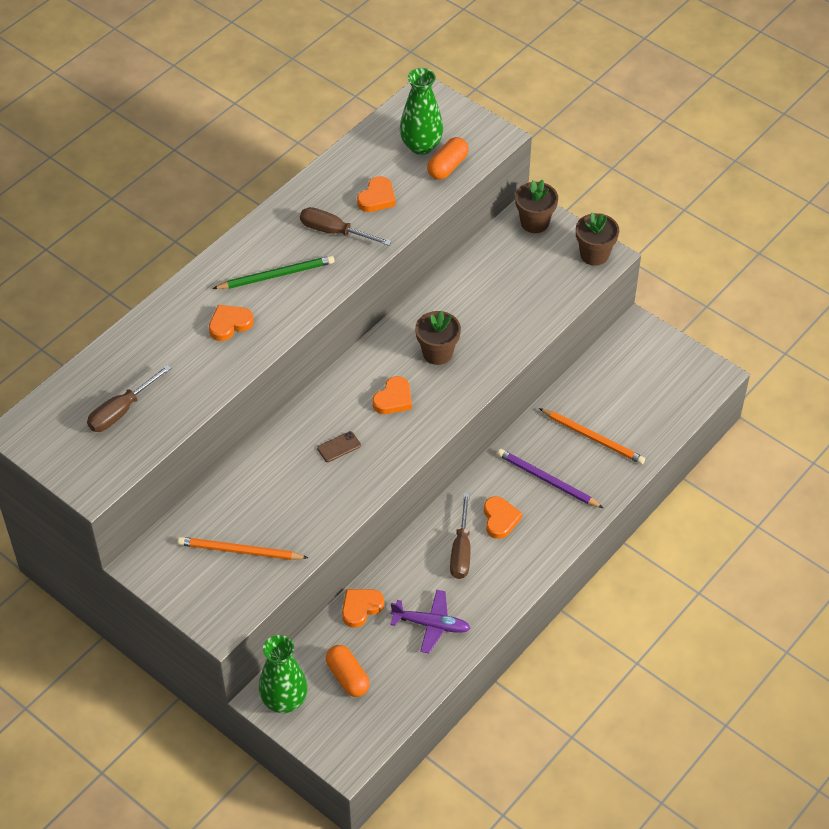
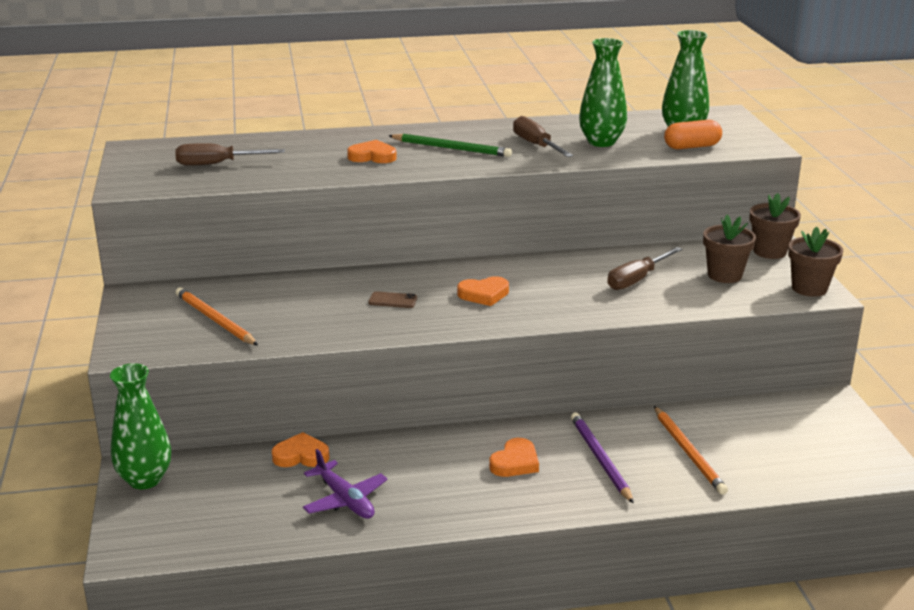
camera: 40 degrees right, 25 degrees down
orange capsule [326,645,370,697] -> none
orange heart [357,176,396,212] -> green vase [579,38,627,147]
brown flower pot [415,311,461,365] -> brown flower pot moved to [703,215,756,283]
brown screwdriver [450,493,471,579] -> brown screwdriver moved to [607,247,682,290]

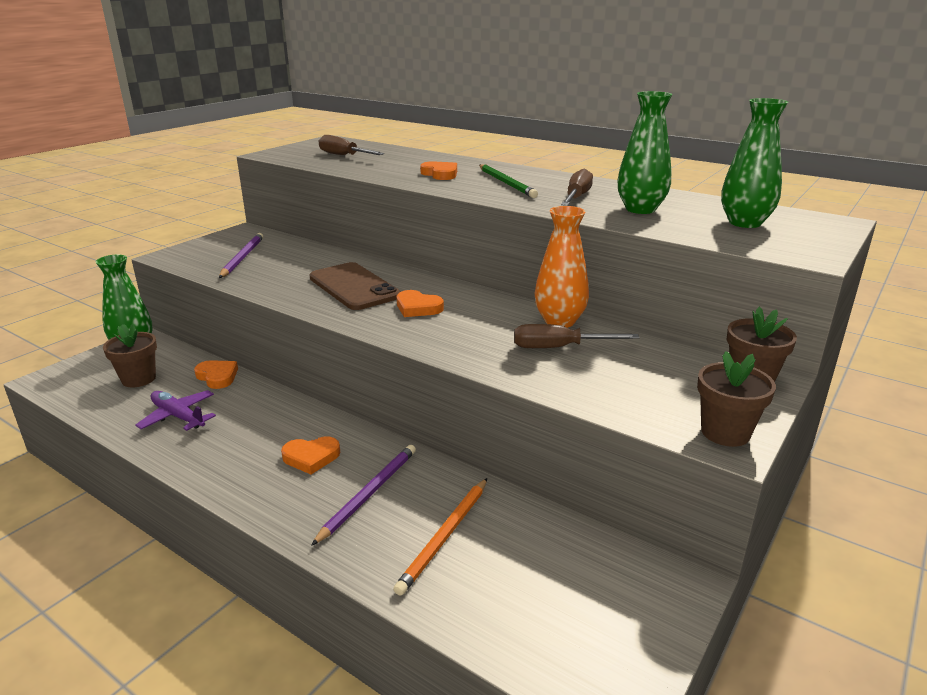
camera: 45 degrees right, 0 degrees up
orange pencil [176,287,258,345] -> purple pencil [219,233,264,278]
purple plane [303,449,388,519] -> purple plane turned 120 degrees clockwise [135,390,216,431]
brown phone [368,291,417,308] -> brown phone [310,262,401,310], size x2.45
orange capsule [664,120,722,149] -> none
brown flower pot [703,215,756,283] -> brown flower pot moved to [103,324,157,387]
none -> orange vase [535,206,589,328]

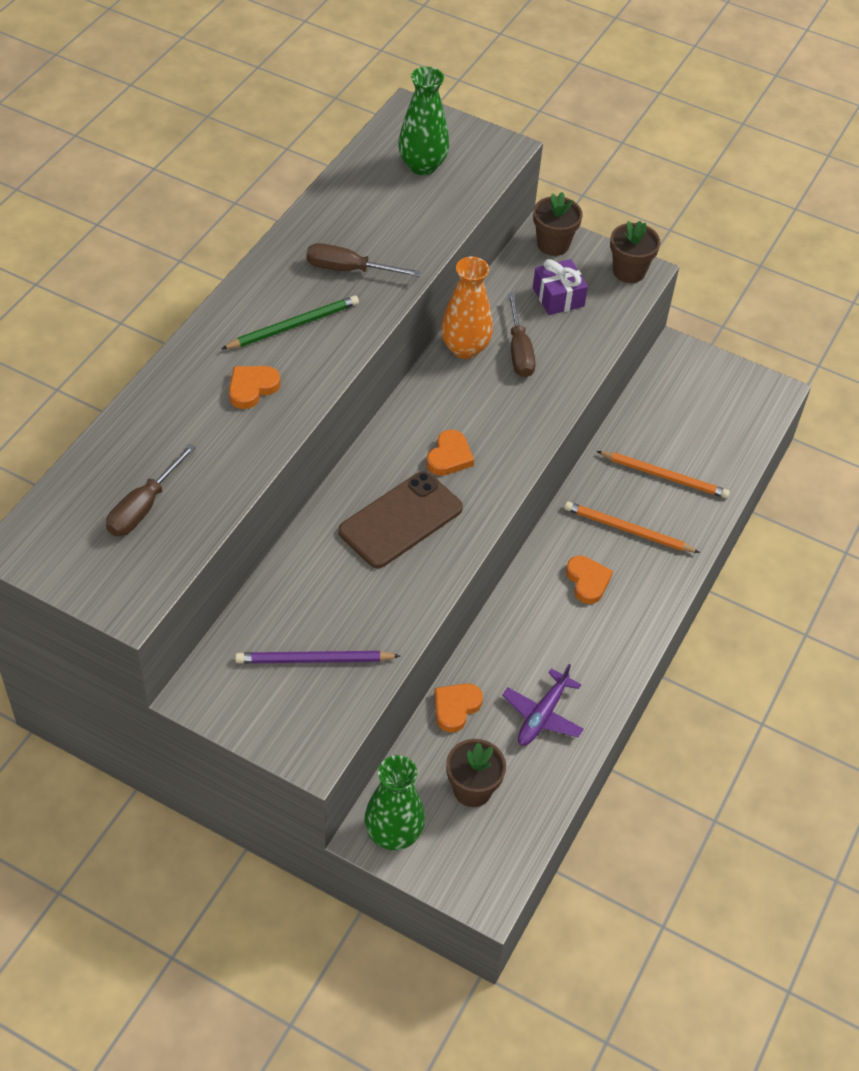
camera: 100 degrees left, 25 degrees up
purple pencil [311,445,416,546] -> orange pencil [564,501,700,553]
green vase [617,91,672,214] -> none
none -> purple gift [533,259,588,315]

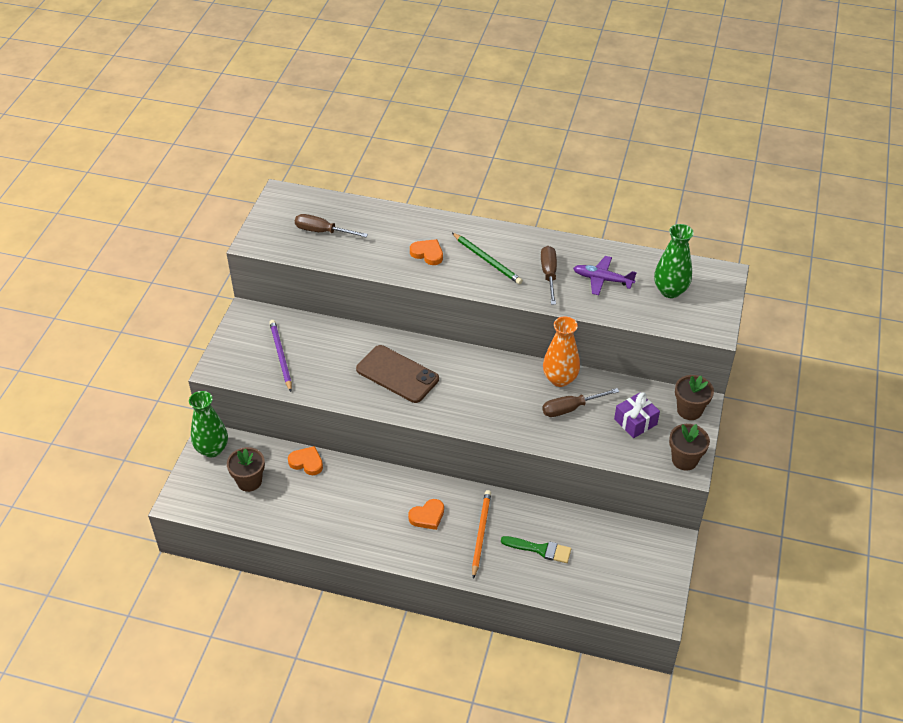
camera: 80 degrees right, 5 degrees down
orange heart [426,430,474,476] -> none
purple plane [502,664,584,746] -> purple plane moved to [573,256,637,295]
orange pencil [597,451,730,498] -> green brush [501,536,571,563]

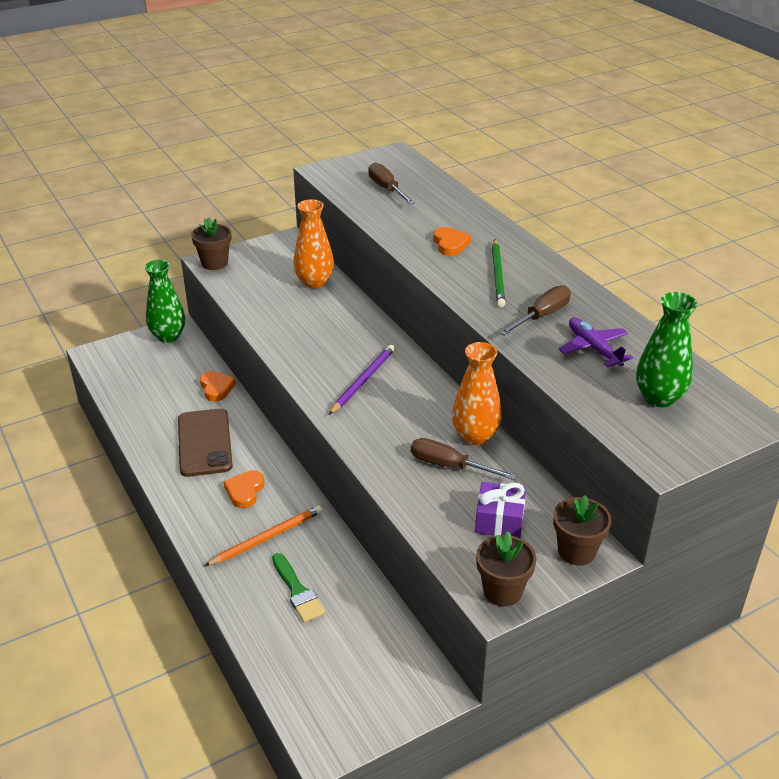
camera: 45 degrees right, 10 degrees down
brown flower pot [227,447,265,492] -> brown flower pot moved to [191,218,231,270]
purple pencil [269,320,292,392] -> purple pencil moved to [329,345,395,415]
brown phone [356,345,439,403] -> brown phone moved to [178,408,233,477]
orange heart [408,499,444,530] -> orange heart turned 90 degrees clockwise [224,470,265,508]
none -> orange vase [293,199,334,288]

